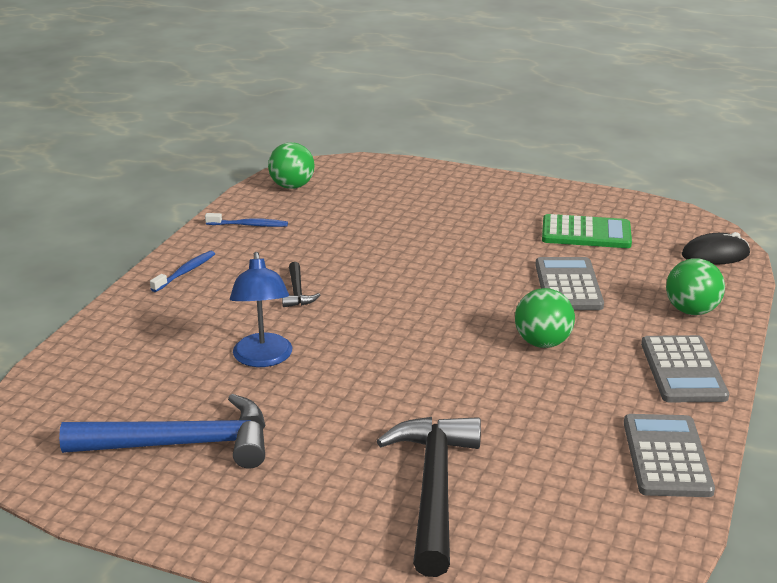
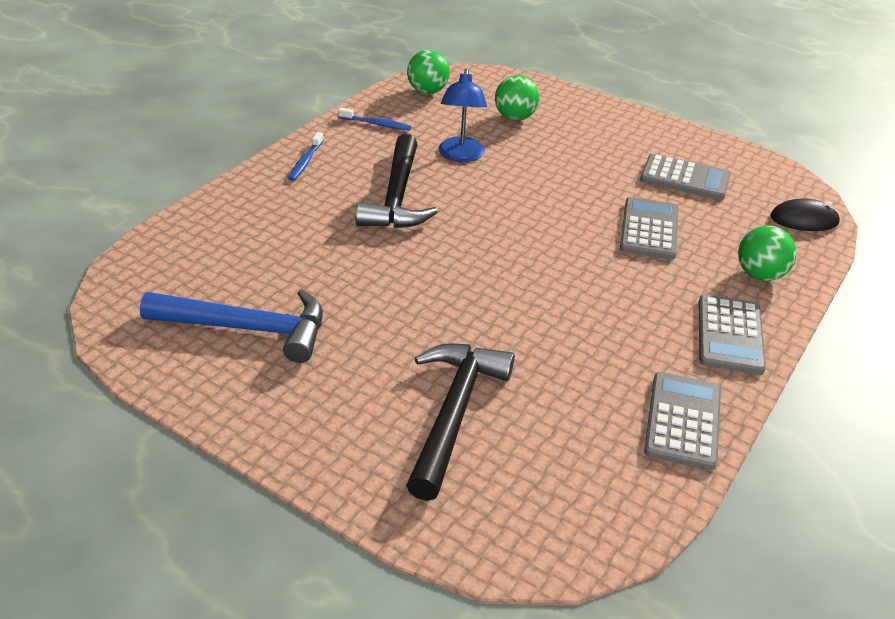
camera: 10 degrees right, 10 degrees up
blue toothbrush [150,251,215,292] -> blue toothbrush turned 150 degrees clockwise [288,132,324,181]
blue lamp [230,252,293,367] -> blue lamp moved to [439,69,487,162]
black hammer [282,262,320,307] -> black hammer [356,134,438,228], size x2.18
green ball [515,288,575,348] -> green ball moved to [495,75,539,121]
green calculator [542,214,632,248] -> grey calculator [640,154,731,200]

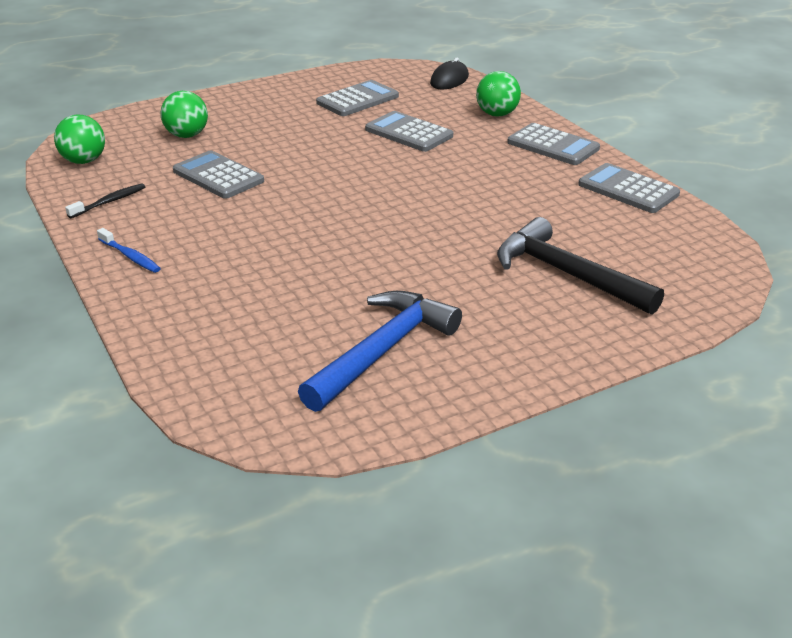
camera: 60 degrees left, 5 degrees down
blue toothbrush [338,107,411,131] -> black toothbrush [65,183,145,218]
black hammer [356,134,438,228] -> none
blue lamp [439,69,487,162] -> grey calculator [173,151,264,199]

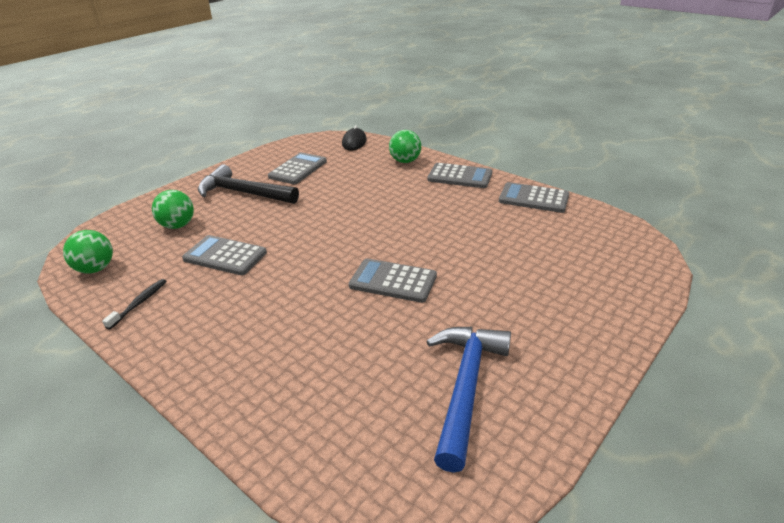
camera: 20 degrees left, 0 degrees up
blue toothbrush [97,228,161,273] -> none
grey calculator [365,111,453,152] -> grey calculator moved to [349,258,437,303]
black hammer [497,217,664,315] -> black hammer moved to [198,164,299,204]

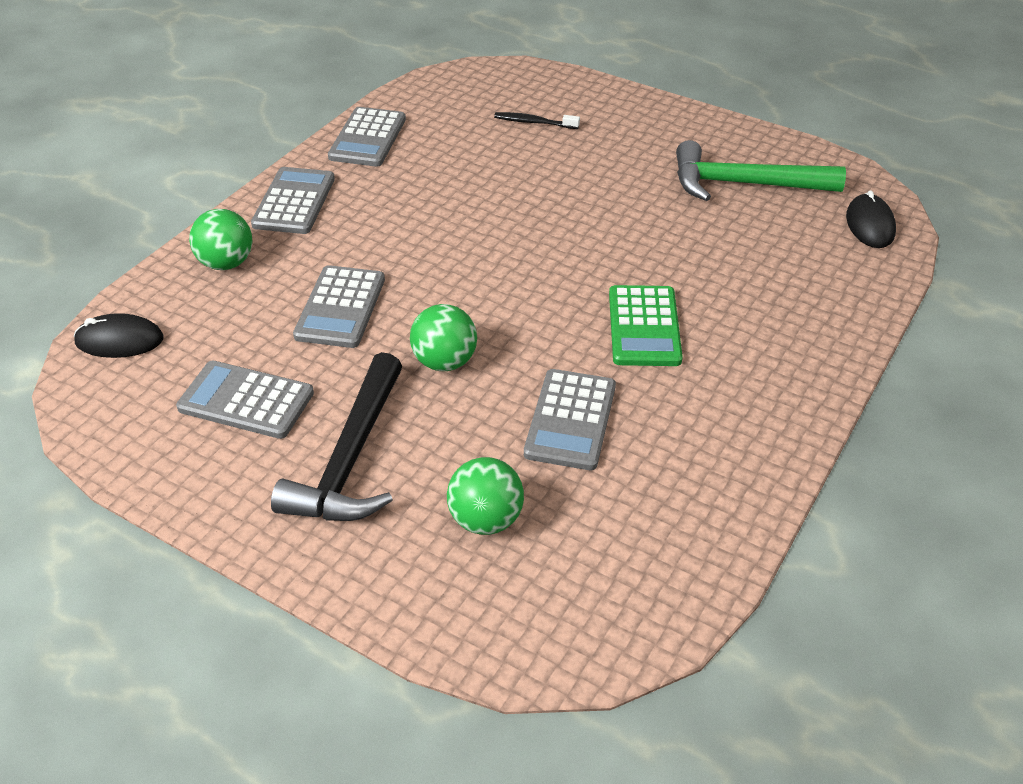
camera: 100 degrees left, 10 degrees up
green ball [63,230,113,274] -> green ball moved to [410,304,477,371]
black toothbrush [102,279,167,330] -> black toothbrush moved to [494,112,580,129]
grey calculator [349,258,437,303] -> grey calculator moved to [293,265,385,348]
blue hammer [426,327,511,473] -> green hammer [676,140,846,201]
none -> green calculator [609,285,683,366]
none -> black mouse [846,190,896,248]

